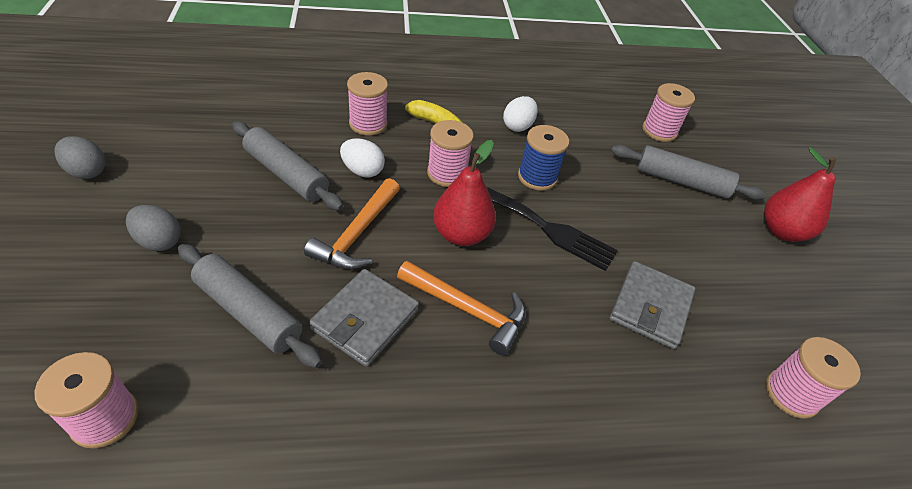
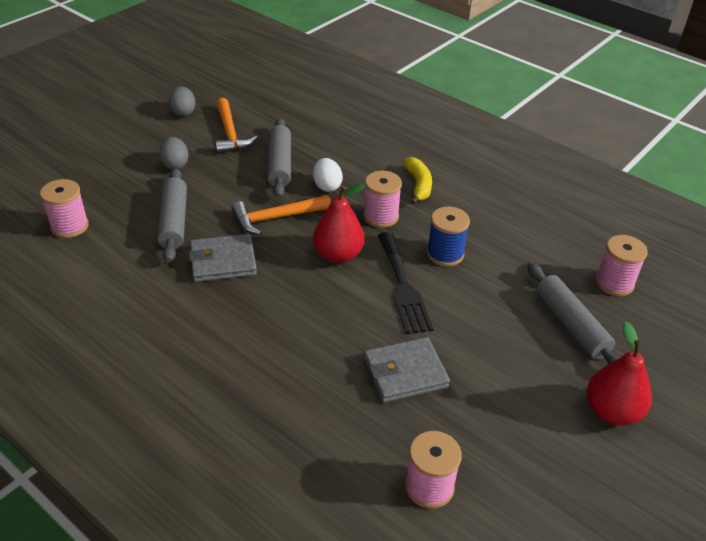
camera: 50 degrees right, 5 degrees down
pink spool [347,72,388,136] -> none
orange hammer [397,261,526,355] -> orange hammer moved to [215,98,258,154]
white egg [503,96,538,132] -> none

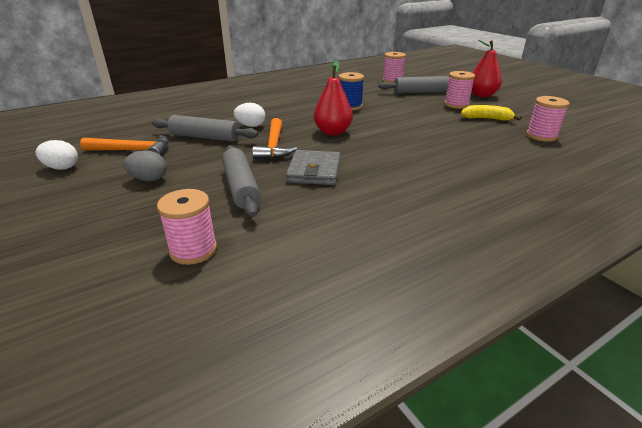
camera: 70 degrees left, 10 degrees down
grey rolling pin [157,168,187,263] -> grey rolling pin turned 60 degrees clockwise [222,145,261,217]
grey egg [169,86,196,117] -> white egg [36,140,78,170]
pink spool [363,171,402,228] -> pink spool moved to [444,71,475,109]
grey wallet [364,337,450,403] -> none
black fork [378,232,434,334] -> none
yellow banana [404,157,432,204] -> yellow banana moved to [461,105,522,121]

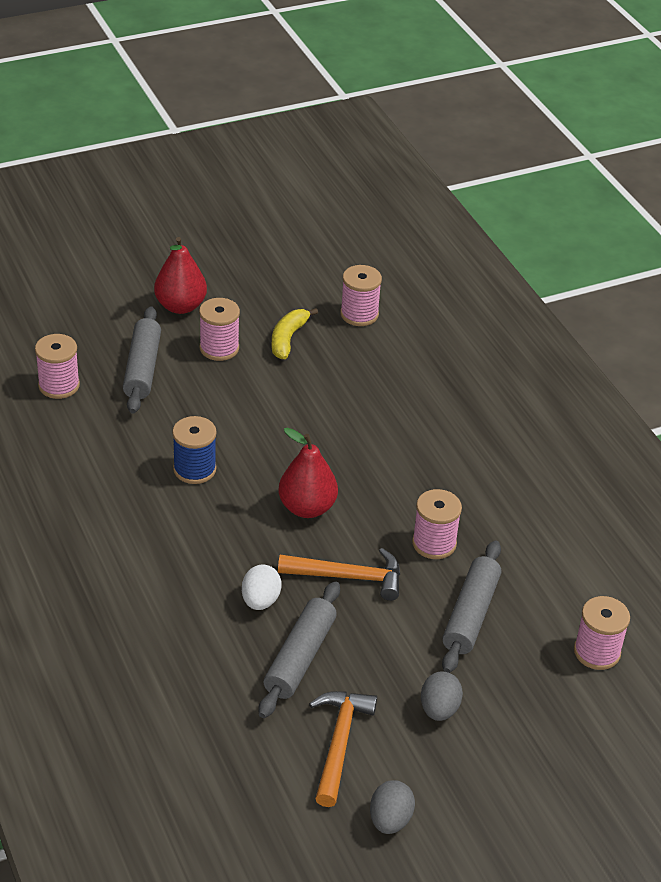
camera: 85 degrees left, 10 degrees up
white egg [36,140,78,170] -> grey egg [370,780,415,834]
grey rolling pin [222,145,261,217] -> grey rolling pin turned 60 degrees counterclockwise [442,540,501,673]
grey wallet [286,150,341,185] -> pink spool [412,489,462,559]

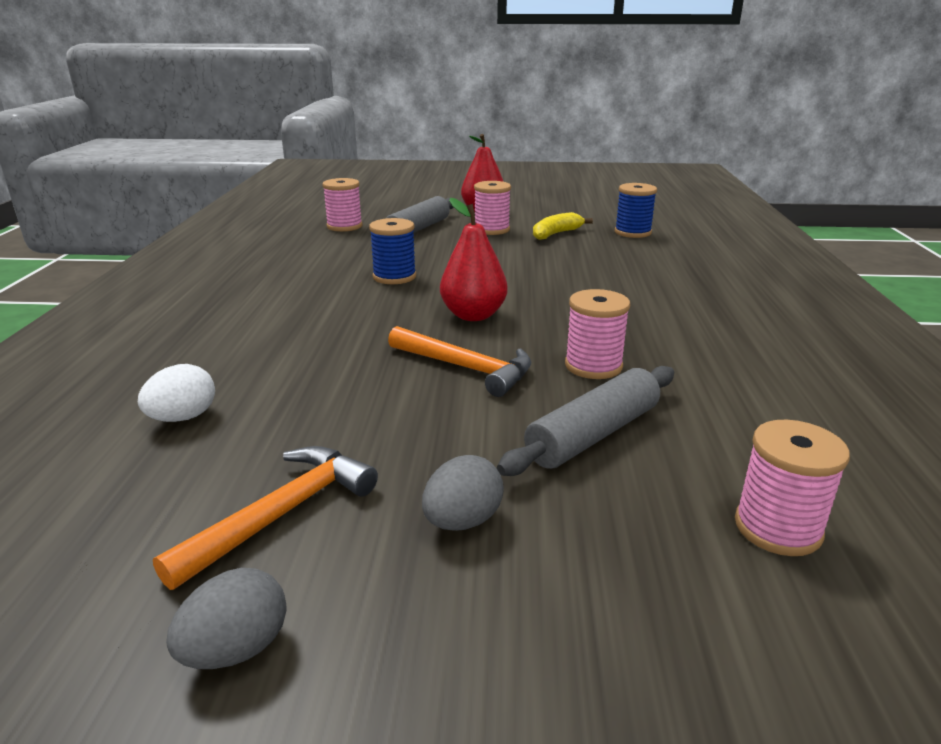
camera: 30 degrees right, 15 degrees down
white egg [242,564,282,610] -> white egg moved to [138,364,215,422]
grey rolling pin [258,581,340,718] -> none
pink spool [340,265,382,326] -> blue spool [615,183,657,238]

